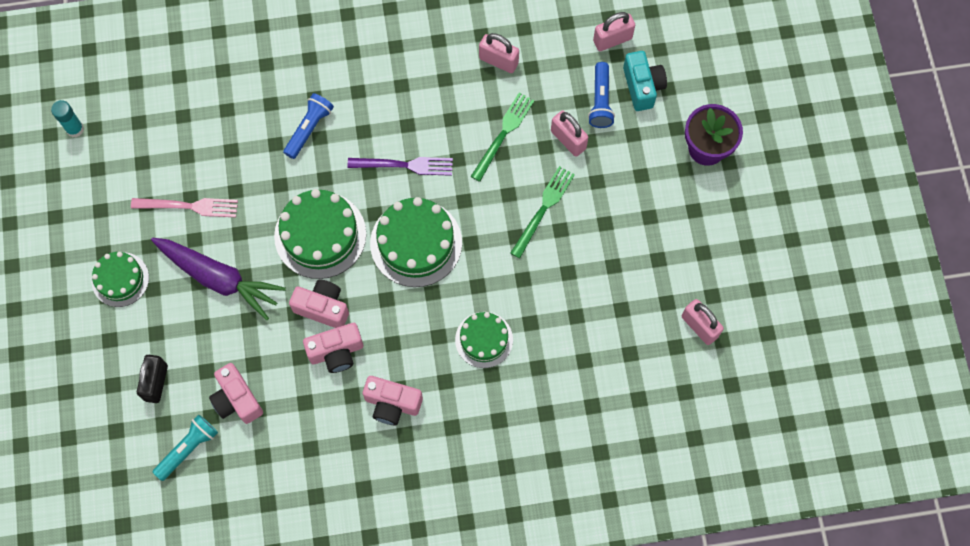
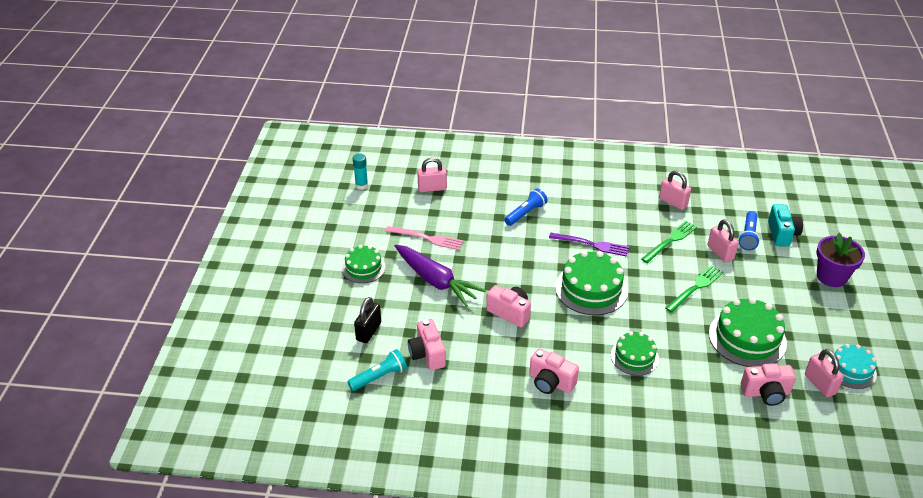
camera: 15 degrees right, 30 degrees down
green cake [274,189,366,279] -> green cake moved to [709,297,787,367]
pink camera [303,323,363,373] -> pink camera moved to [741,363,796,406]
pink padlock [593,12,635,51] -> pink padlock moved to [417,157,447,192]
none -> turquoise cake [828,344,877,389]

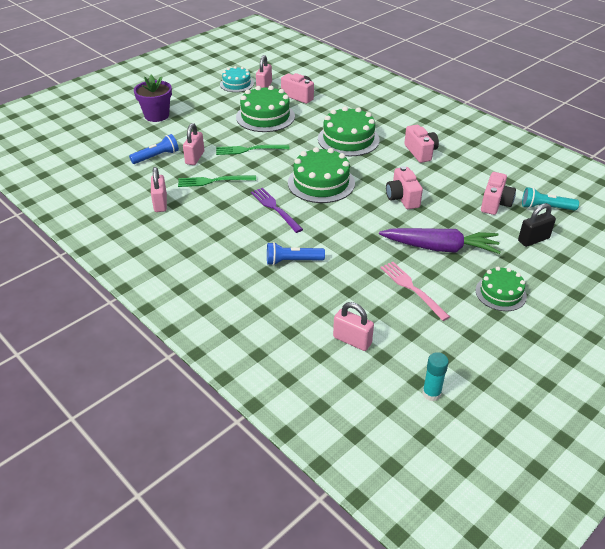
camera: 140 degrees left, 0 degrees up
purple carrot [395,245,486,307] -> purple carrot turned 105 degrees clockwise [379,228,501,254]
green cake [611,331,659,376] -> green cake [318,106,380,156], size x1.62
turquoise camera [768,204,803,247] -> none

